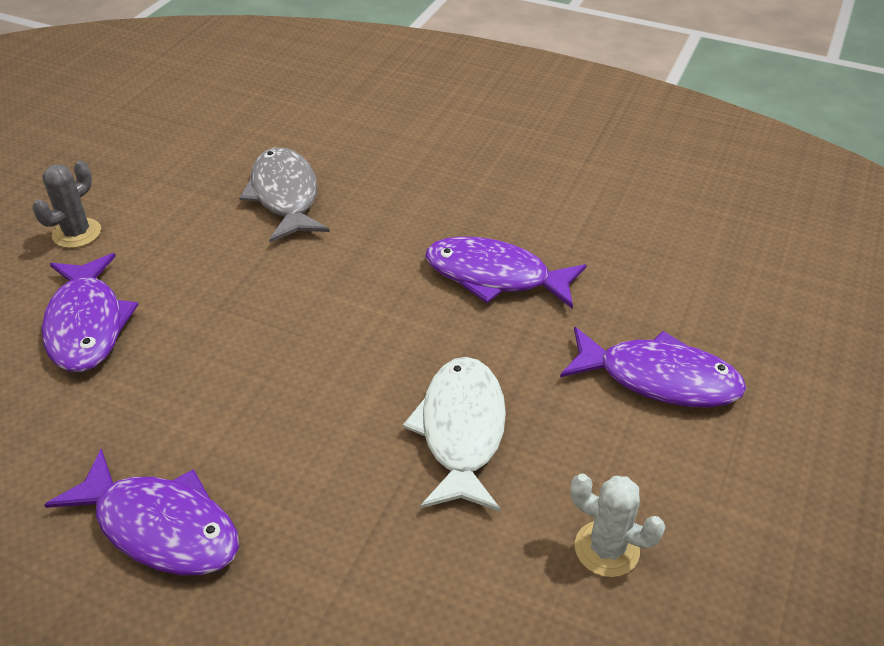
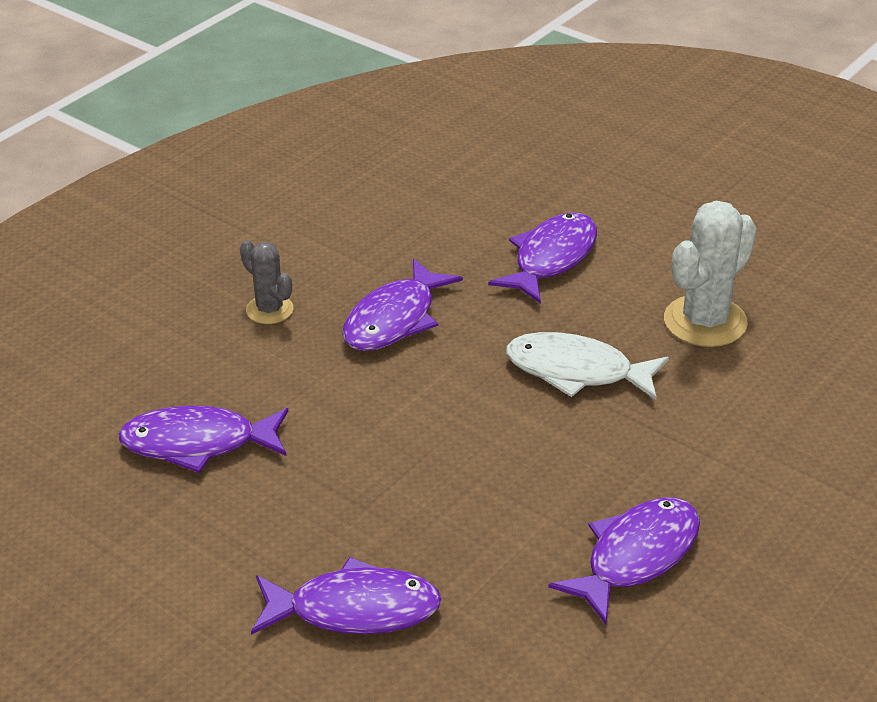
camera: 75 degrees left, 5 degrees down
grey cactus [33,161,101,248] -> grey cactus moved to [240,240,294,324]
grey fish [239,147,330,242] -> purple fish [118,405,288,473]
white cactus [570,473,665,577] -> white cactus [664,201,757,347], size x1.72

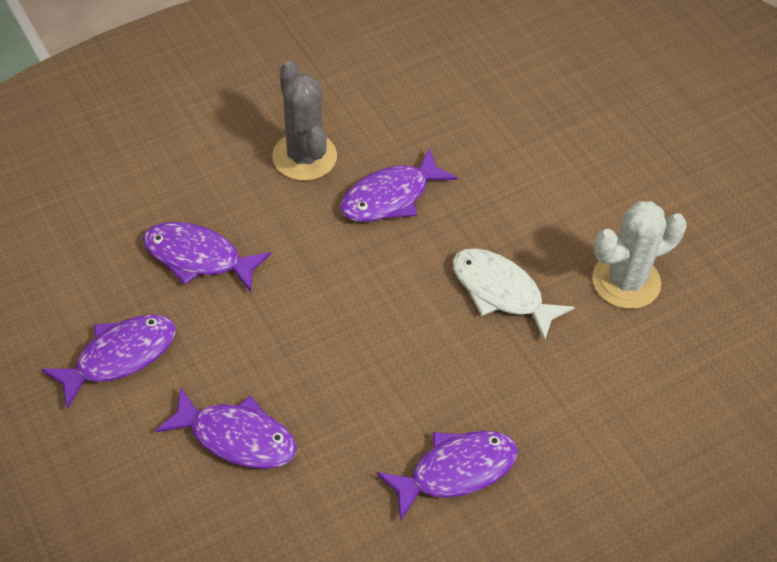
camera: 20 degrees right, 15 degrees up
grey cactus [240,240,294,324] -> grey cactus [272,61,337,181], size x1.72
purple fish [488,212,597,304] -> purple fish moved to [41,314,176,409]

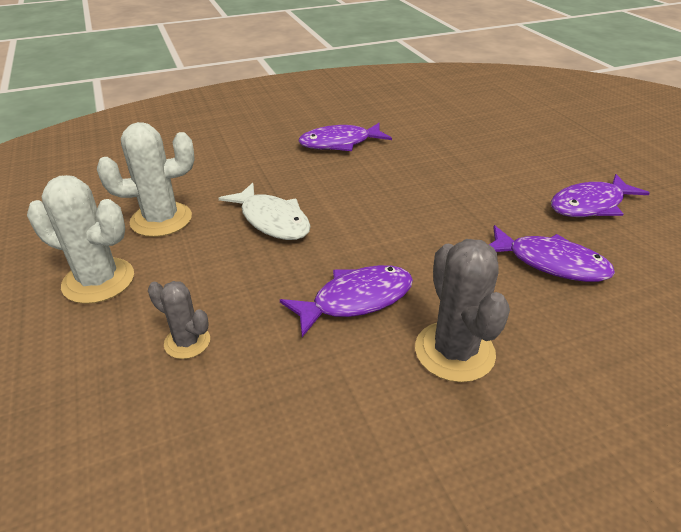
camera: 170 degrees left, 15 degrees down
purple fish [155,386,297,469] -> none
none -> white cactus [27,175,134,304]
none -> grey cactus [148,281,210,359]

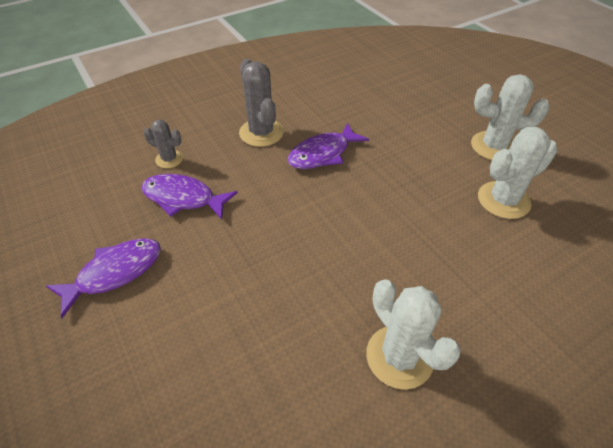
camera: 170 degrees right, 10 degrees up
grey cactus [148,281,210,359] -> grey cactus moved to [144,120,183,168]
white fish [218,183,311,240] -> none
purple fish [299,123,392,151] -> white cactus [366,280,461,389]

